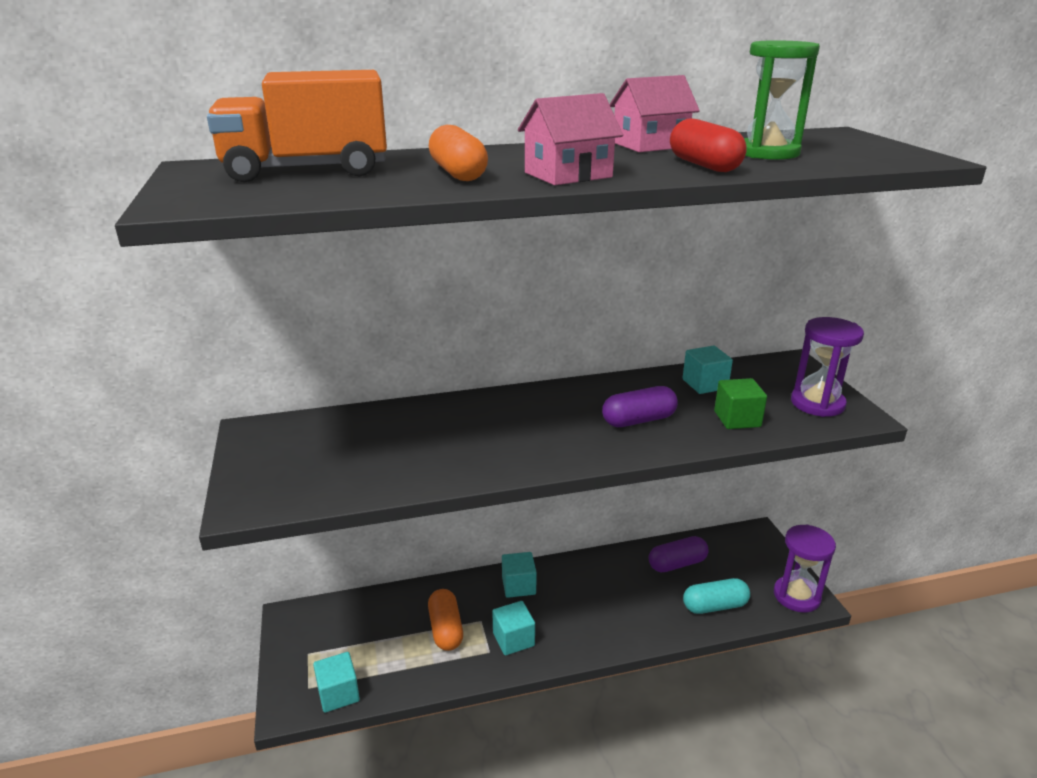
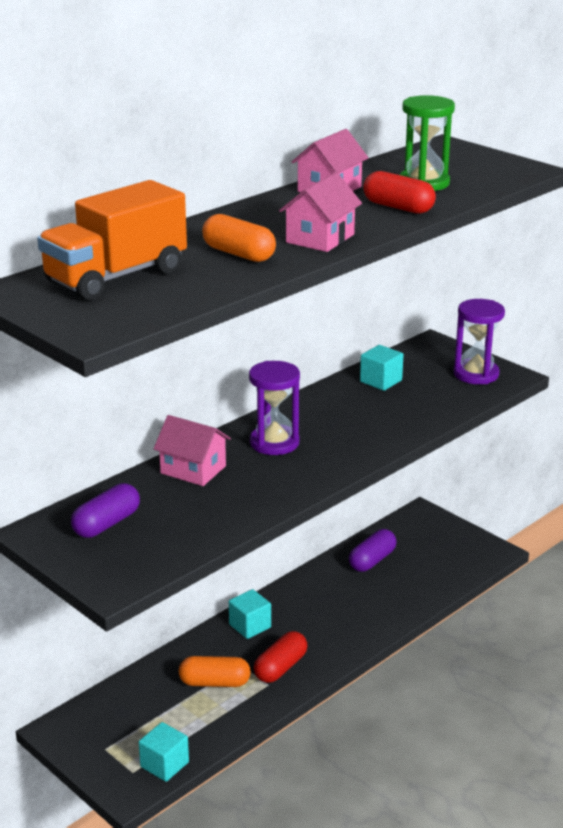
camera: 30 degrees left, 0 degrees up
orange capsule [428,589,463,651] -> orange capsule turned 45 degrees counterclockwise [179,656,251,687]
turquoise cube [492,601,535,655] -> red capsule [254,631,308,683]
purple capsule [602,386,678,427] -> purple capsule moved to [71,483,140,538]
turquoise capsule [683,578,750,614] -> none
green cube [714,378,767,429] -> none
purple hourglass [774,524,836,612] -> purple hourglass moved to [249,361,300,455]
none -> pink house [154,415,231,486]

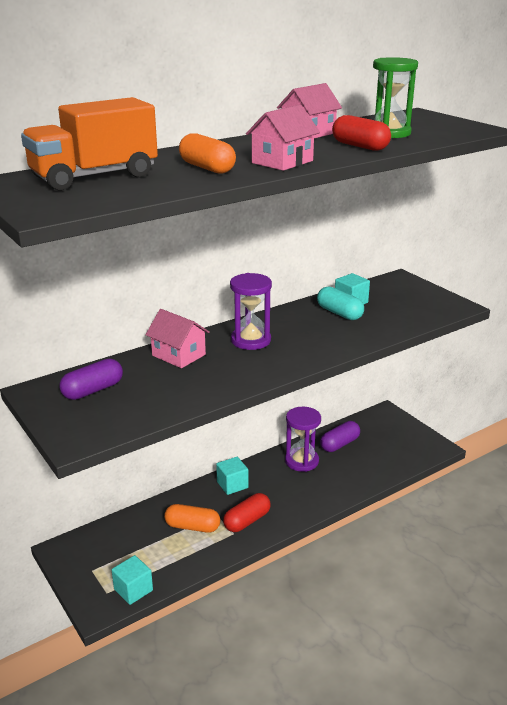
camera: 10 degrees right, 0 degrees up
purple hourglass [454,299,505,384] -> purple hourglass moved to [285,407,321,472]
none -> turquoise capsule [317,286,364,320]

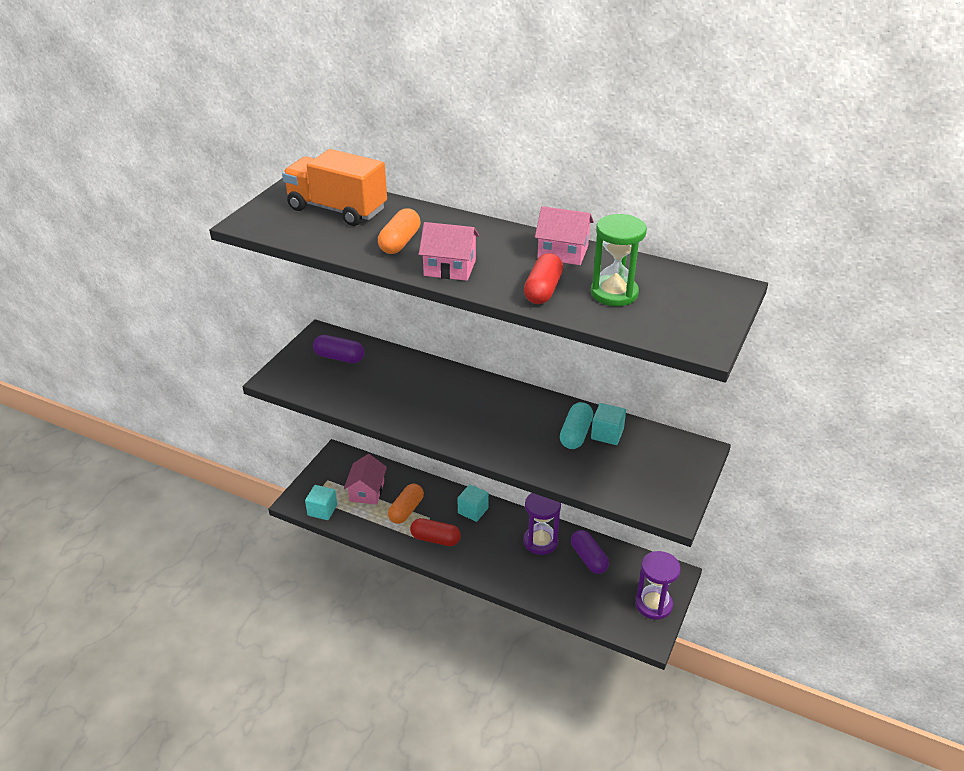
camera: 60 degrees right, 10 degrees up
pink house [146,309,210,368] -> pink house moved to [344,454,387,505]
orange capsule [164,504,220,533] -> orange capsule turned 45 degrees clockwise [388,484,424,524]
purple hourglass [230,273,272,350] -> purple hourglass moved to [635,551,681,620]
purple capsule [320,421,360,452] -> purple capsule turned 45 degrees clockwise [571,530,609,574]

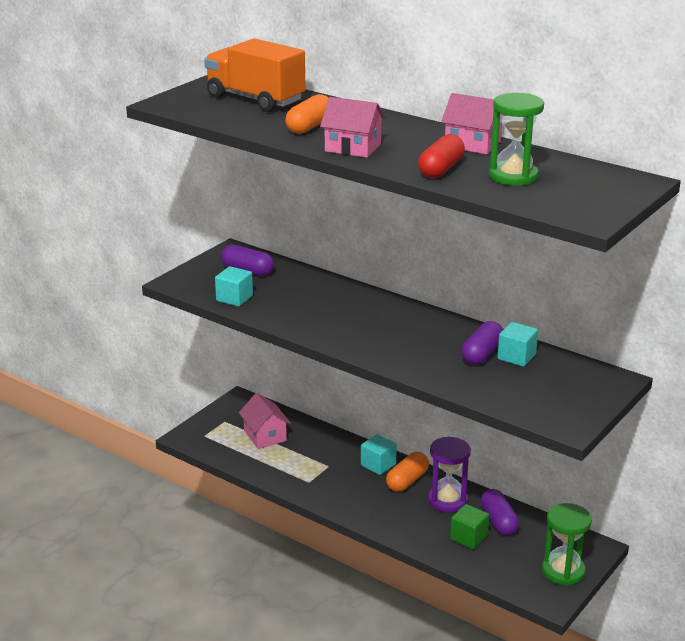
camera: 10 degrees right, 10 degrees down
turquoise cube [305,485,337,520] -> turquoise cube moved to [215,266,253,307]
pink house [344,454,387,505] -> pink house turned 45 degrees counterclockwise [239,393,291,449]
orange capsule [388,484,424,524] -> orange capsule moved to [386,452,429,492]
red capsule [410,518,461,546] -> none
turquoise capsule [560,402,593,449] -> purple capsule [461,321,503,365]
purple hourglass [635,551,681,620] -> green hourglass [542,503,592,585]
none -> green cube [450,504,489,549]

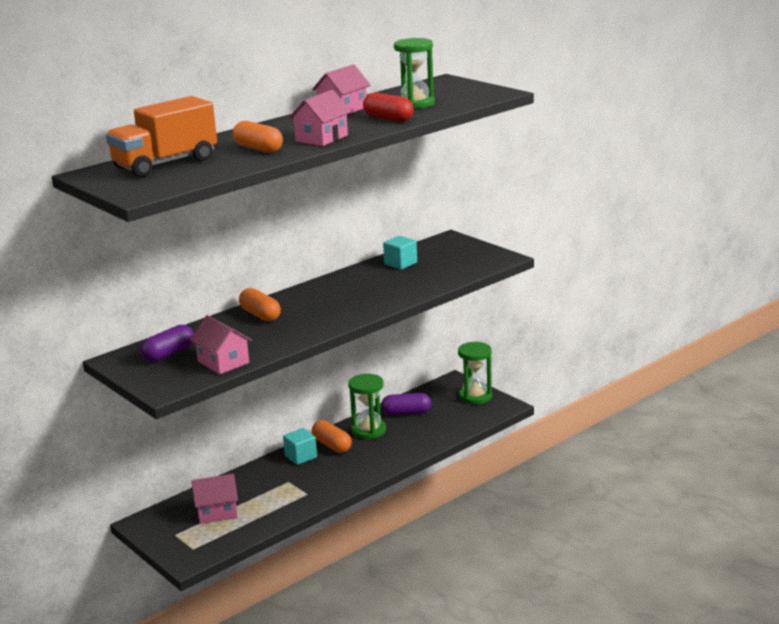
camera: 75 degrees left, 5 degrees down
turquoise cube [215,266,253,307] -> pink house [190,315,252,374]
purple hourglass [428,436,471,513] -> green hourglass [348,374,386,439]
green cube [450,504,489,549] -> none
purple capsule [461,321,503,365] -> none
none -> orange capsule [239,288,281,322]

